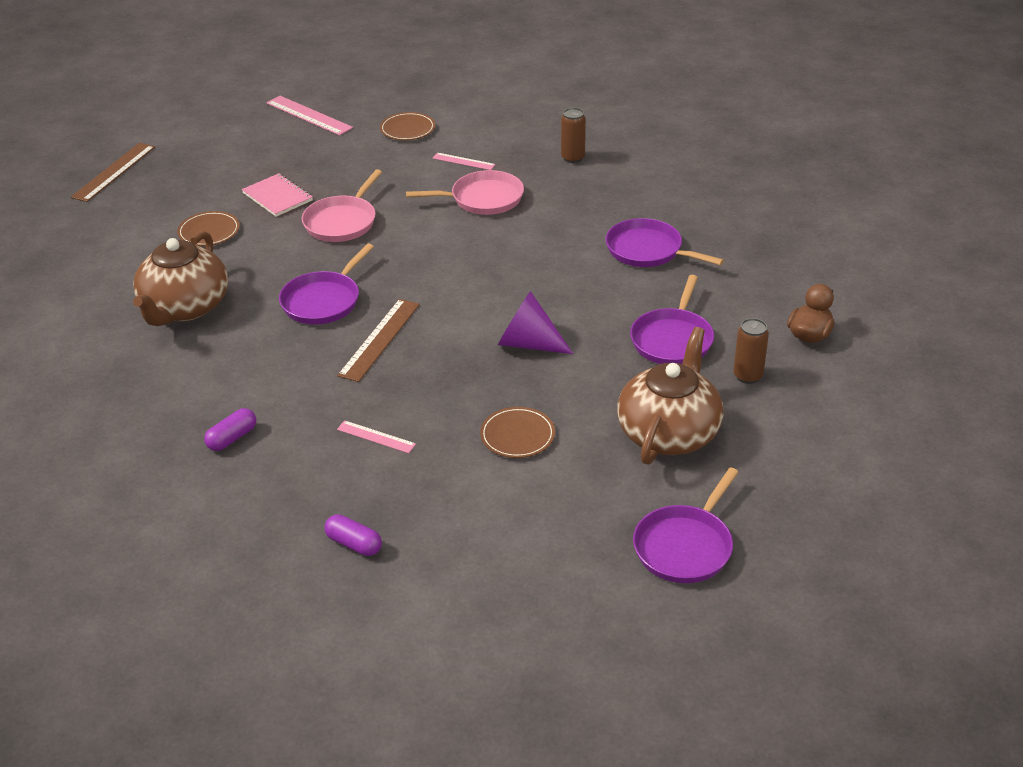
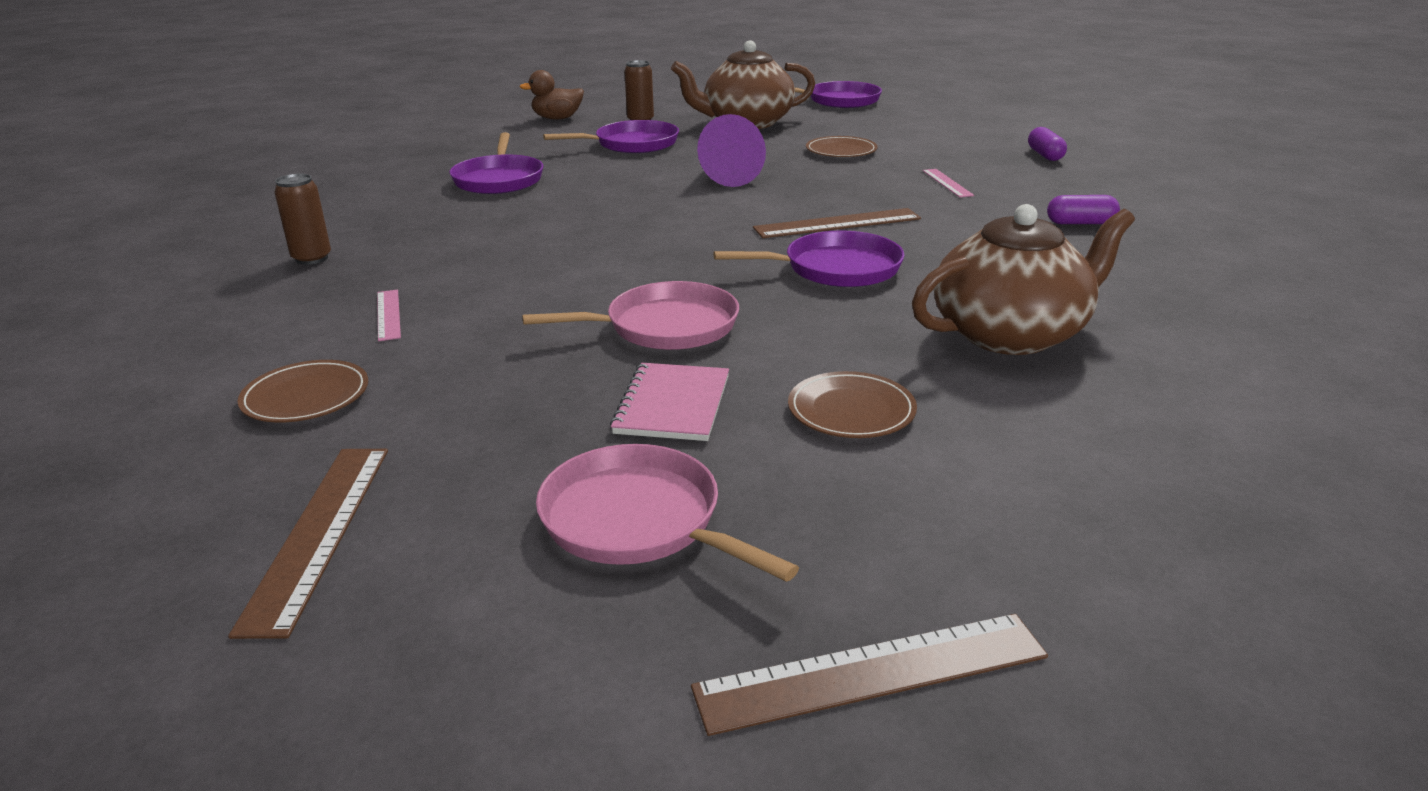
camera: 130 degrees left, 10 degrees down
pink ruler [266,96,353,136] -> brown ruler [228,449,388,639]
pink pan [406,170,524,215] -> pink pan moved to [536,444,799,582]

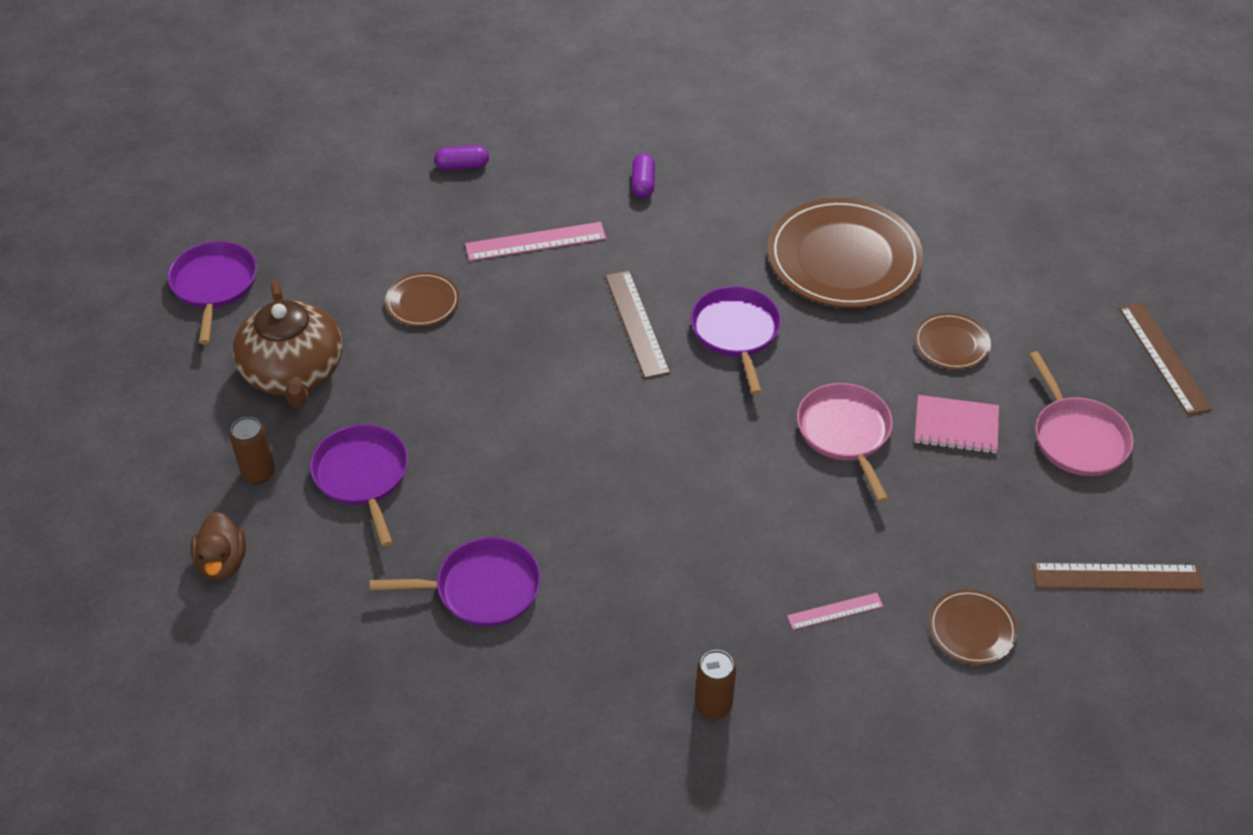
camera: 90 degrees left, 20 degrees up
pink pan [536,444,799,582] -> pink pan turned 60 degrees counterclockwise [1029,351,1133,476]
purple cone [697,114,766,187] -> none
brown teapot [912,204,1135,355] -> brown plate [767,198,923,308]
pink ruler [922,169,974,197] -> pink ruler [465,222,606,261], size x1.75

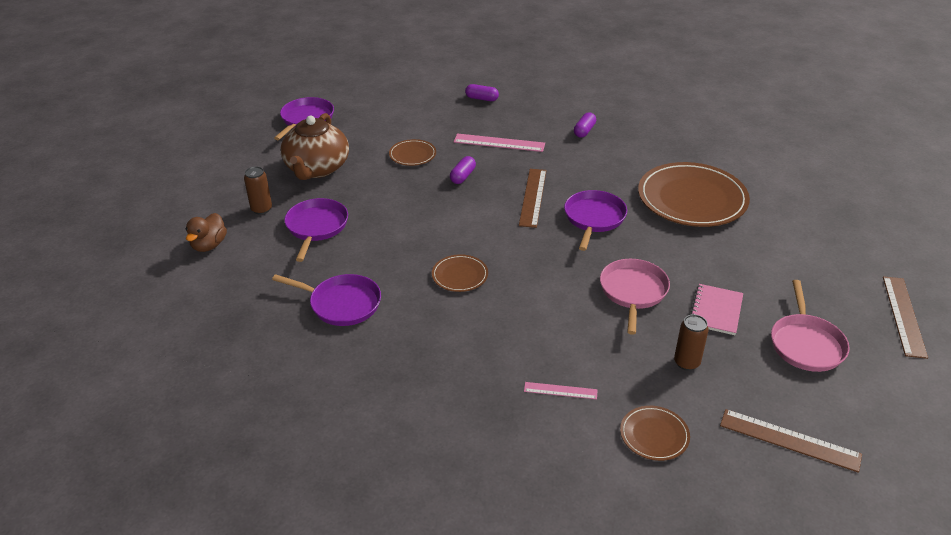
camera: 25 degrees right, 10 degrees down
brown can [695,650,736,719] -> brown can moved to [674,314,709,371]
brown plate [914,313,991,370] -> brown plate moved to [432,254,488,292]
pink notebook [915,395,999,454] -> pink notebook turned 75 degrees clockwise [691,284,743,335]
none -> purple capsule [450,156,476,184]

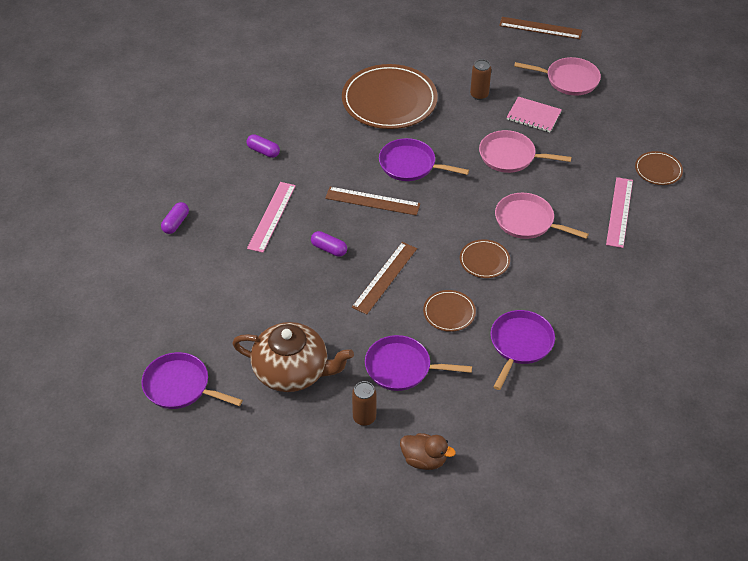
camera: 85 degrees left, 10 degrees up
brown plate [389,139,436,166] -> brown plate moved to [423,290,476,332]
pink ruler [524,382,597,399] -> pink ruler [606,177,633,248], size x1.75
brown can [674,314,709,371] -> brown can moved to [470,59,491,100]
brown ruler [720,409,862,473] -> brown ruler moved to [352,242,417,315]
none -> pink pan [495,193,589,239]

